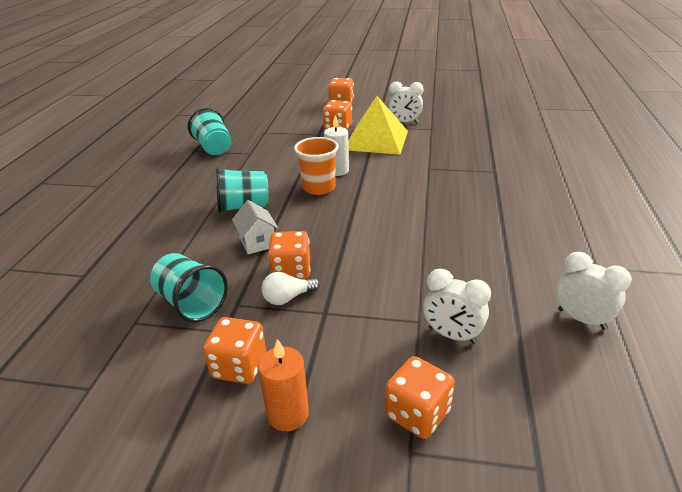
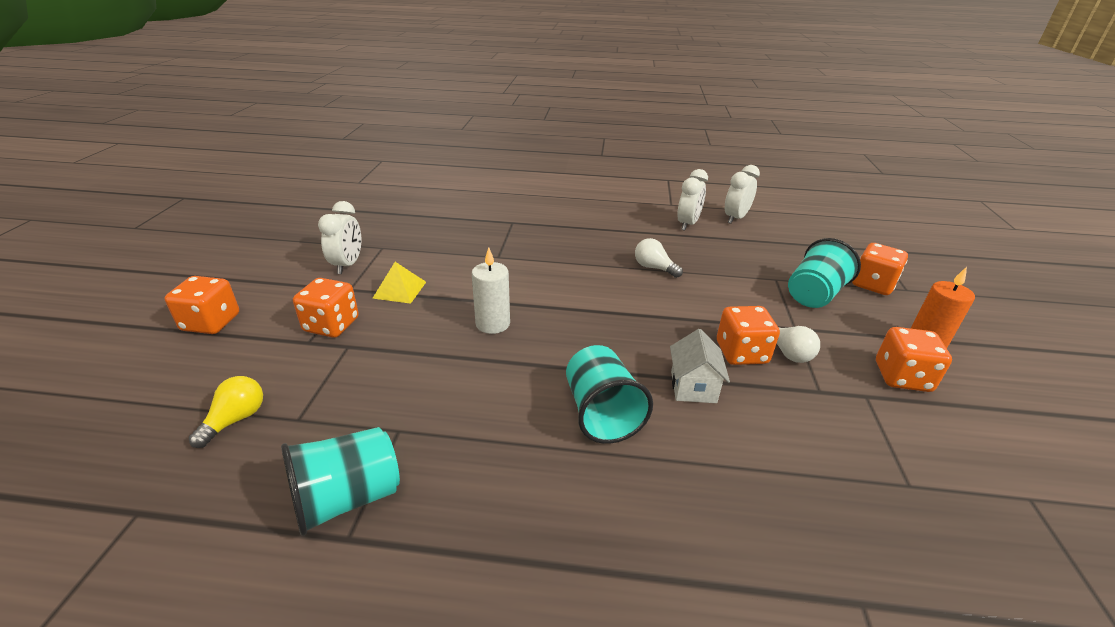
camera: 95 degrees left, 0 degrees up
turquoise cup [150,253,228,322] -> turquoise cup moved to [788,238,861,308]
white house [232,200,278,254] -> white house turned 60 degrees counterclockwise [670,329,730,403]
orange cup [294,137,339,195] -> none
yellow pyramid [348,96,408,154] -> yellow pyramid [372,262,426,304], size x0.48
white clock [423,269,491,344] -> white clock moved to [677,169,708,231]
none -> yellow light bulb [189,376,263,448]
none -> white light bulb [635,238,683,278]

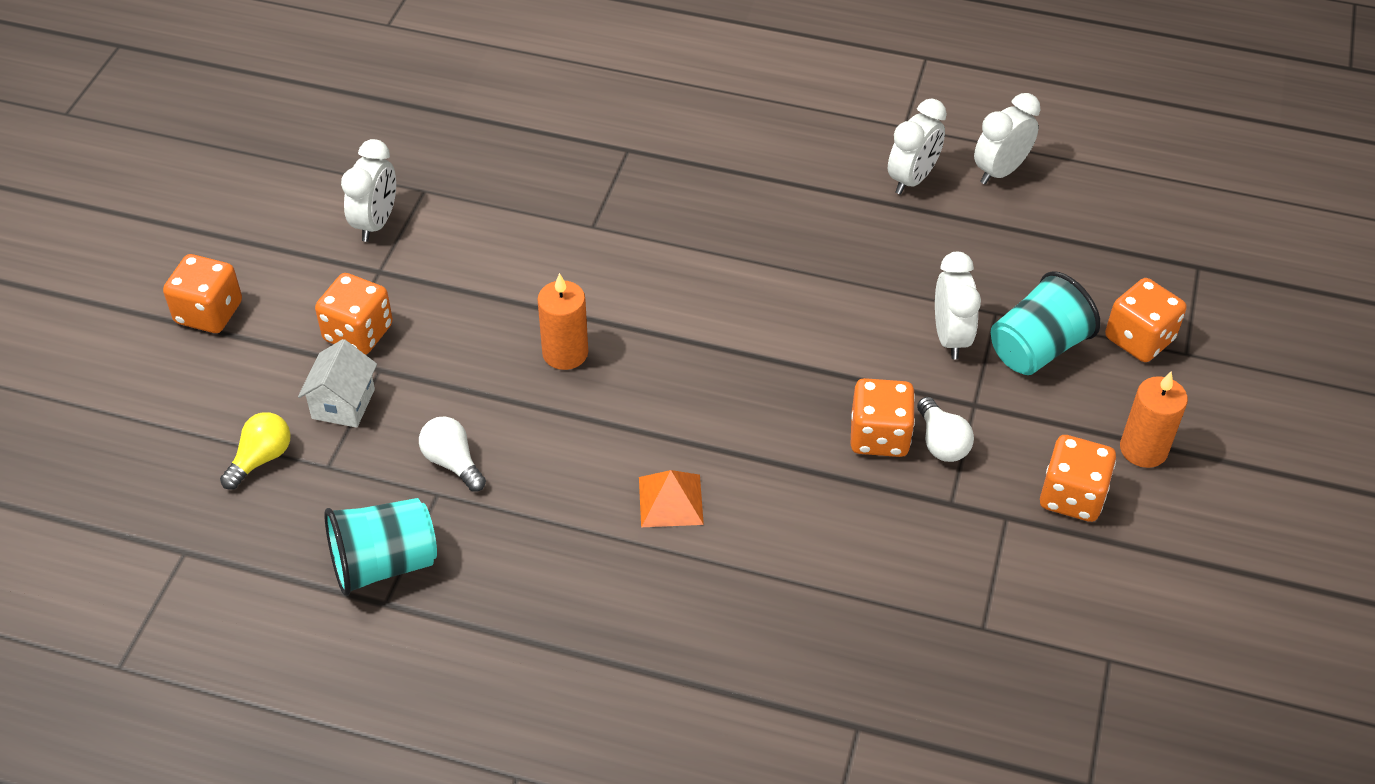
camera: 10 degrees right, 15 degrees up
yellow pyramid [372,262,426,304] -> none
white candle [472,247,510,334] -> orange candle [537,273,588,370]
turquoise cup [566,345,653,444] -> orange pyramid [639,470,704,527]
white light bulb [635,238,683,278] -> white light bulb moved to [419,416,486,492]
white house [670,329,730,403] -> white house moved to [298,339,377,428]
none -> white clock [935,252,981,360]

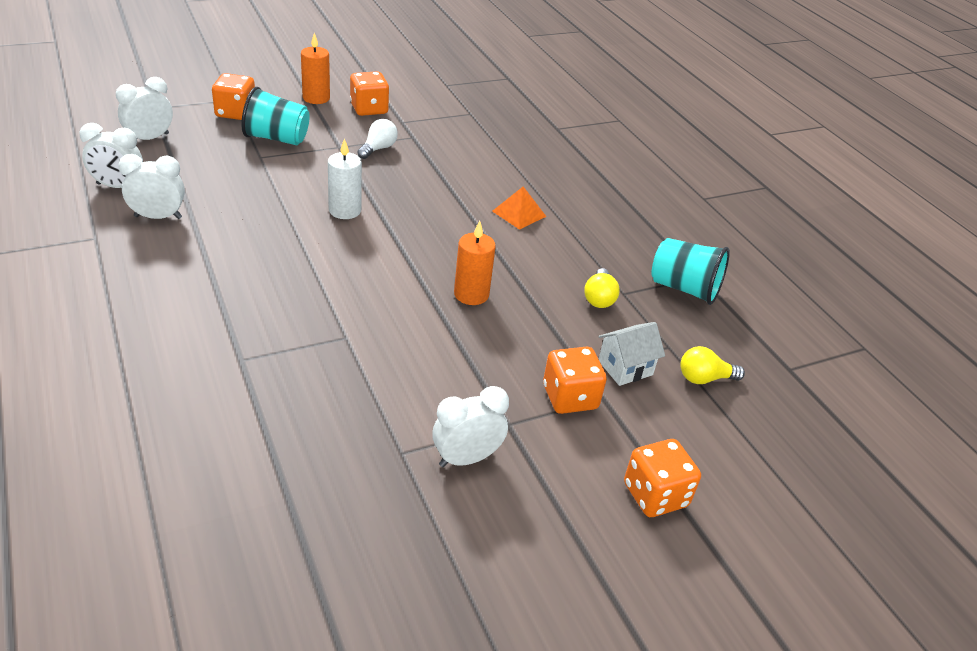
camera: 135 degrees left, 10 degrees down
white light bulb [419,416,486,492] -> yellow light bulb [584,268,620,308]
orange dice [851,378,915,457] -> none
white clock [935,252,981,360] -> white clock moved to [116,77,173,140]
none -> white candle [328,138,362,219]

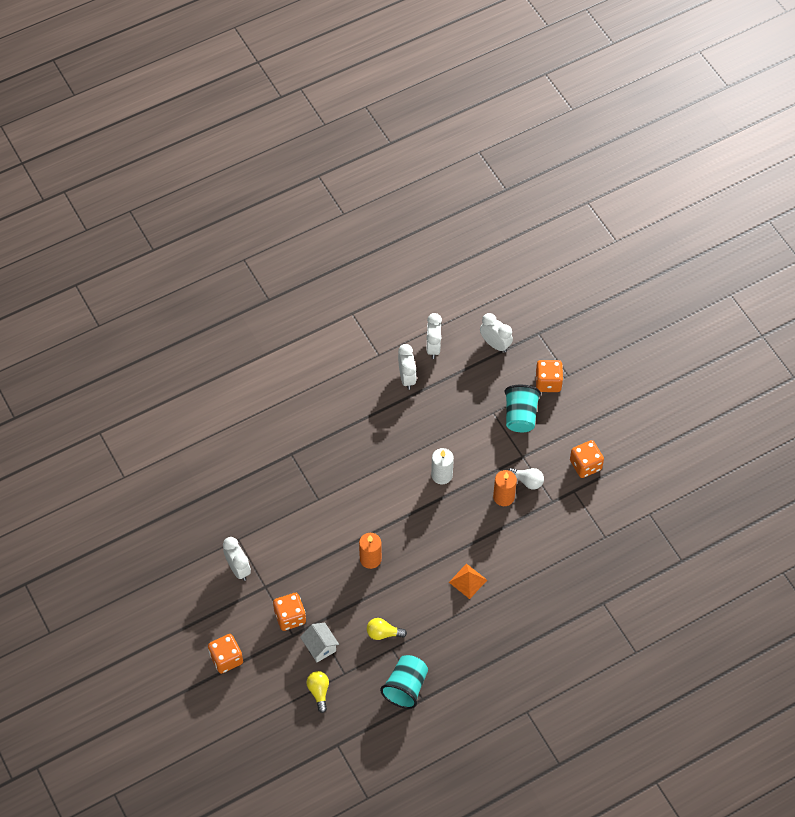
camera: 90 degrees right, 20 degrees up
orange candle [301,33,330,104] -> orange candle moved to [493,470,517,506]

